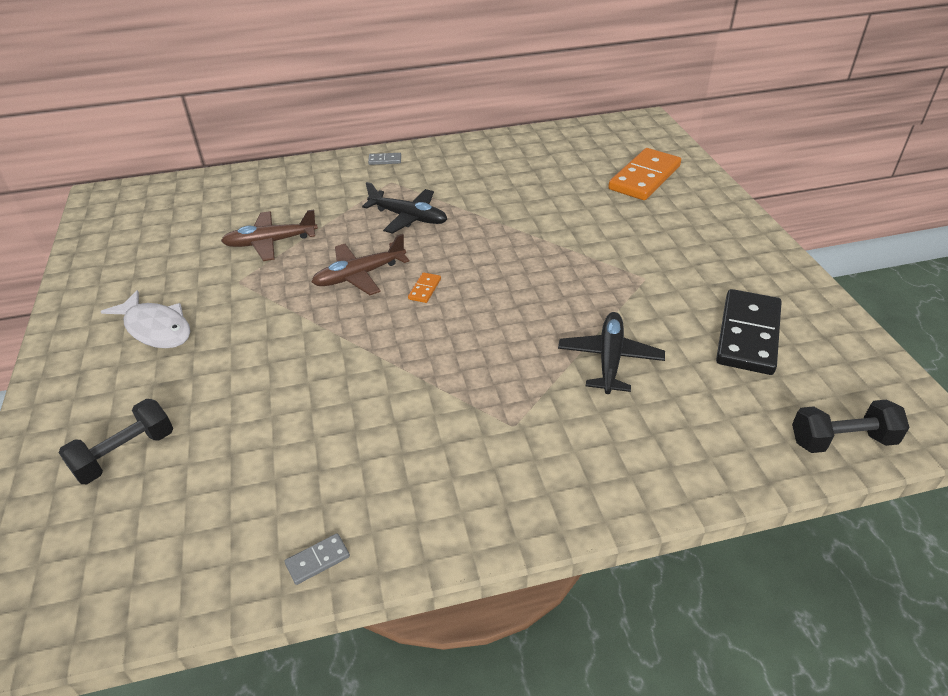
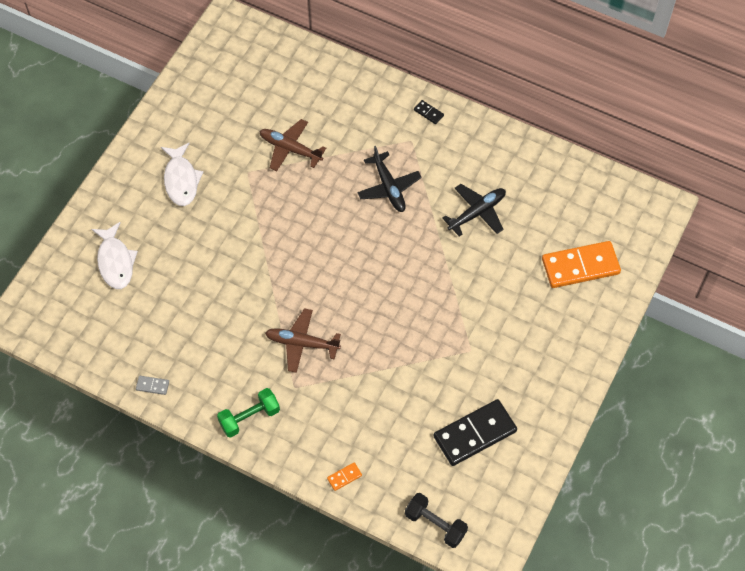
camera: 40 degrees right, 20 degrees up
black dumbbell [58,399,173,484] -> white fish [91,222,138,289]
brown plane [312,234,410,295] -> brown plane moved to [265,308,341,373]
grey domino [368,153,401,165] -> black domino [414,100,444,124]
orange domino [408,272,441,303] -> orange domino moved to [327,462,362,491]
black plane [558,312,665,394] -> black plane moved to [442,184,506,237]
none -> green dumbbell [217,388,280,438]

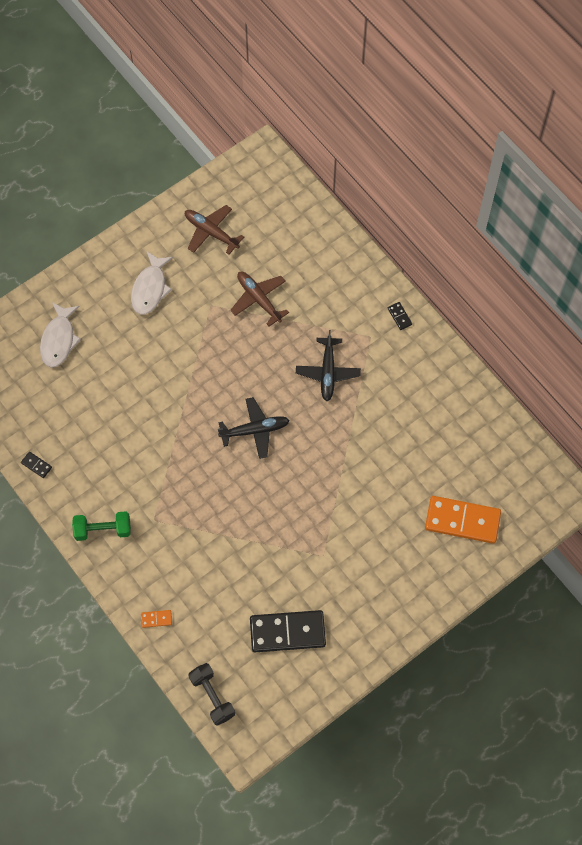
camera: 25 degrees right, 5 degrees up
grey domino [136,376,169,395] -> black domino [21,452,52,478]
brown plane [265,308,341,373] -> brown plane moved to [185,205,244,254]
black plane [442,184,506,237] -> black plane moved to [218,397,290,459]

